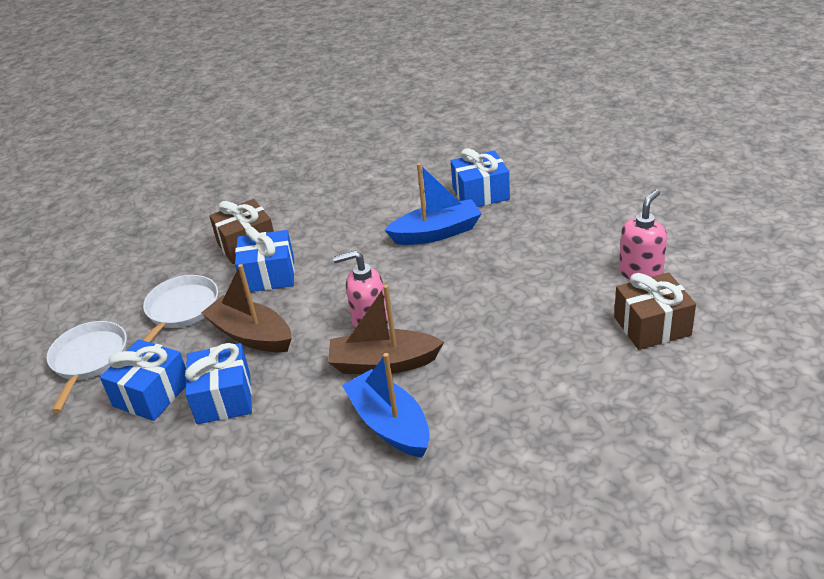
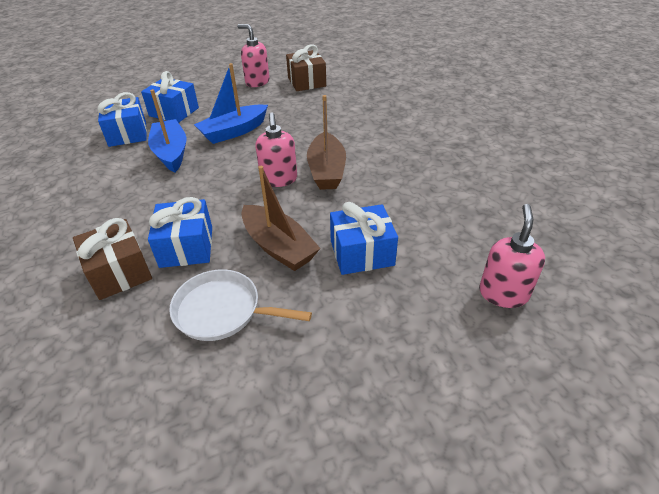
camera: 95 degrees left, 5 degrees up
white pan [46,321,127,413] -> none
blue gift [100,339,186,421] -> blue gift moved to [141,71,199,123]
brown boat [201,264,292,352] -> brown boat turned 75 degrees counterclockwise [241,166,320,271]
blue boat [342,353,430,458] -> blue boat moved to [194,63,268,144]
none -> pink soap dispenser [479,204,545,308]

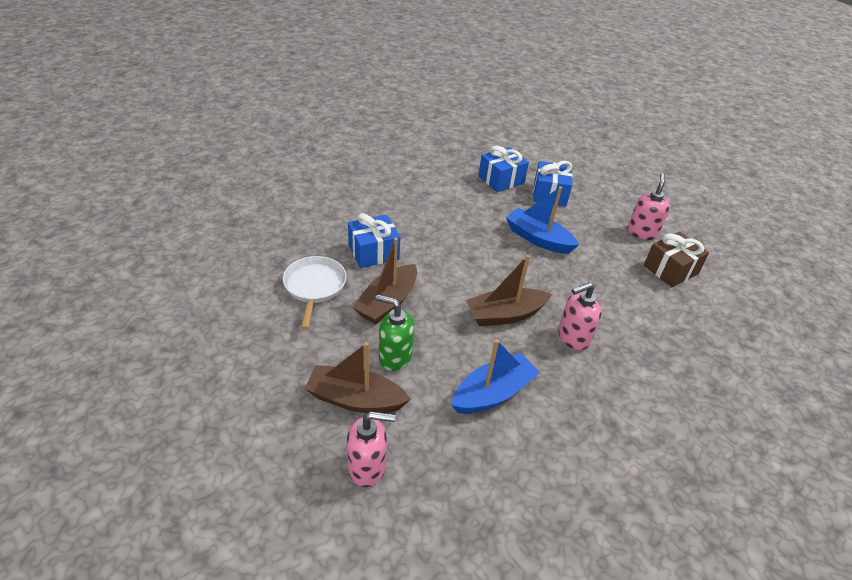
camera: 70 degrees right, 0 degrees up
brown gift [73,218,152,300] -> none
blue boat [148,89,186,172] -> blue boat moved to [451,339,540,414]
pink soap dispenser [255,112,297,187] -> pink soap dispenser moved to [558,282,602,350]
blue gift [330,202,398,275] -> green soap dispenser [375,295,414,371]
none -> brown boat [305,342,411,413]

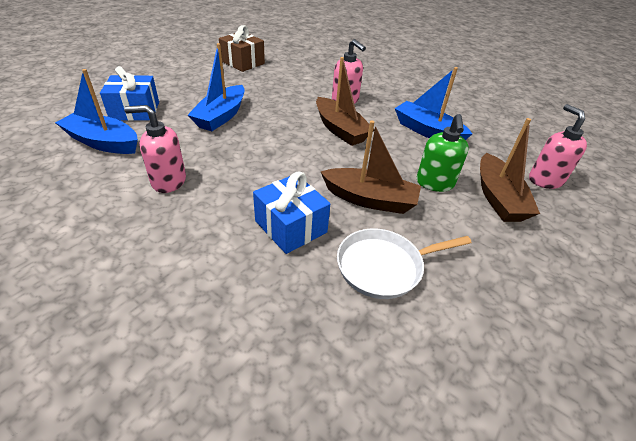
camera: 105 degrees left, 0 degrees up
blue gift [478,145,529,192] -> blue boat [55,69,138,154]
pink soap dispenser [628,173,670,240] -> pink soap dispenser moved to [124,105,186,193]

